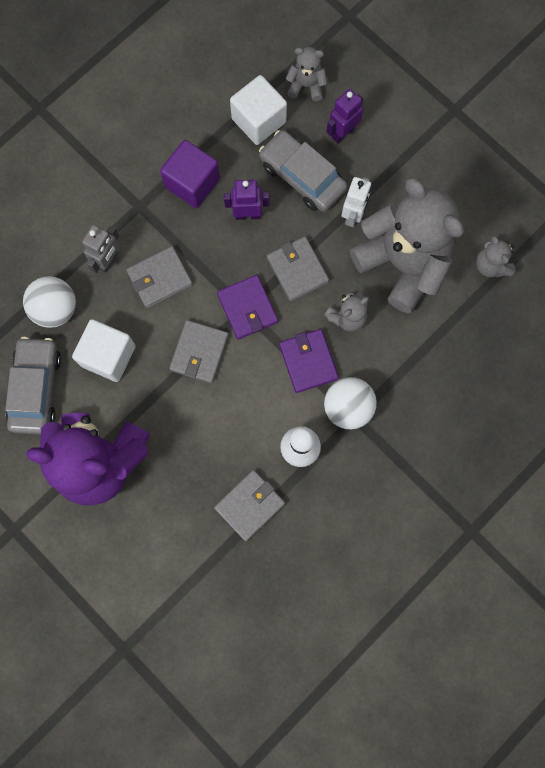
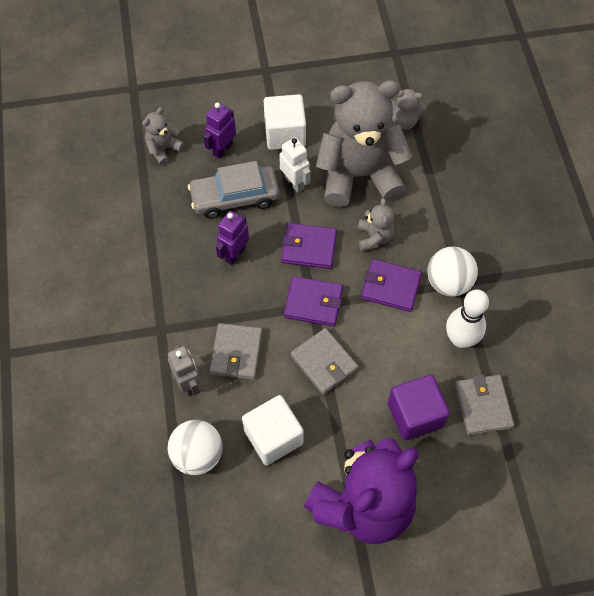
camera: 55 degrees left, 15 degrees down
grey car [5,337,61,435] -> none
purple cube [160,140,220,208] -> purple cube moved to [388,375,450,440]
white cube [230,75,287,145] -> white cube moved to [264,94,306,150]
grey wallet [267,236,329,301] -> purple wallet [281,223,337,269]
purple robot [326,89,364,143] -> purple robot turned 45 degrees clockwise [203,102,236,159]

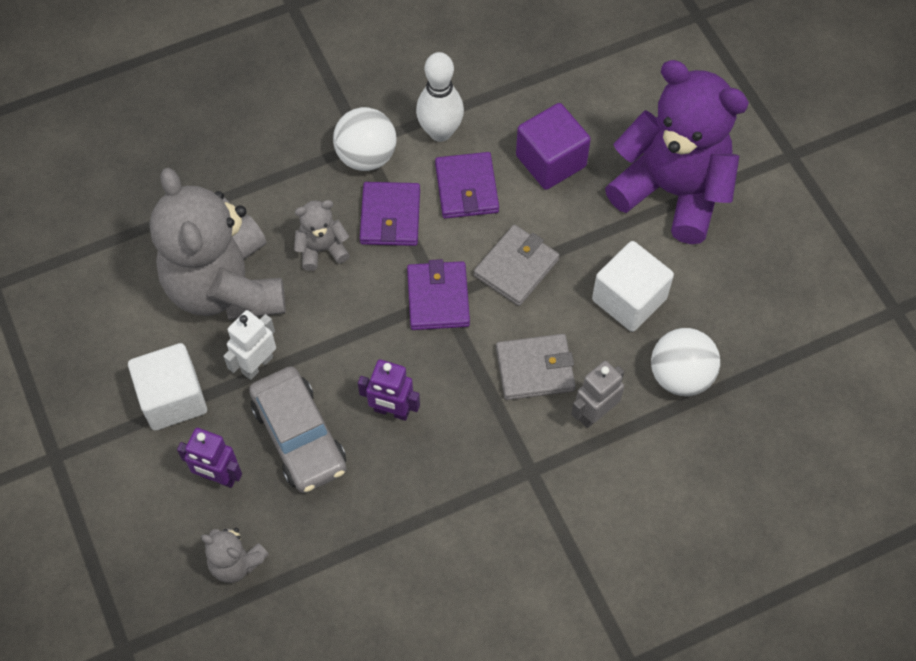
camera: 105 degrees left, 0 degrees up
purple wallet [281,223,337,269] -> purple wallet moved to [435,152,499,219]
grey teddy bear [391,88,426,130] -> none
grey wallet [455,375,514,435] -> none

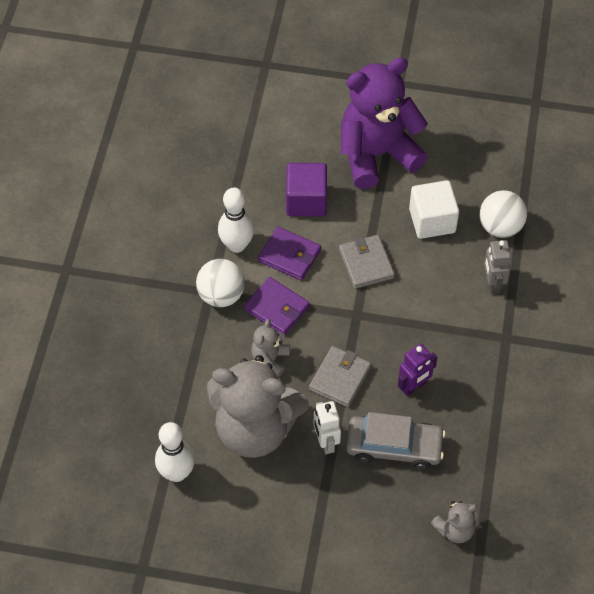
camera: 55 degrees left, 5 degrees down
white cube [128,343,207,430] -> none
purple robot [177,428,242,488] -> none
purple wallet [407,259,470,330] -> none
grey wallet [496,334,576,400] -> grey wallet moved to [309,346,371,407]
none -> white bowling pin [155,422,195,482]

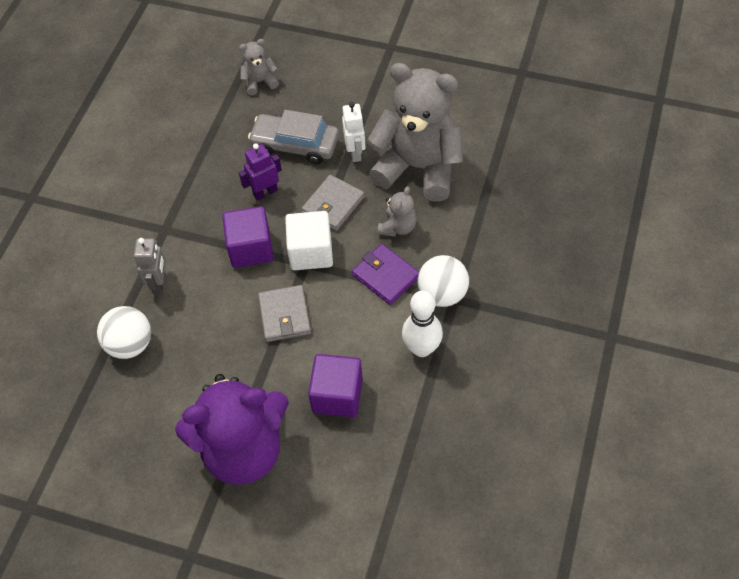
camera: 170 degrees left, 0 degrees up
white bowling pin [155,422,195,482] -> none
purple wallet [258,227,321,281] -> none
white cube [409,180,459,239] -> white cube moved to [285,211,333,270]
none -> purple cube [222,206,274,268]

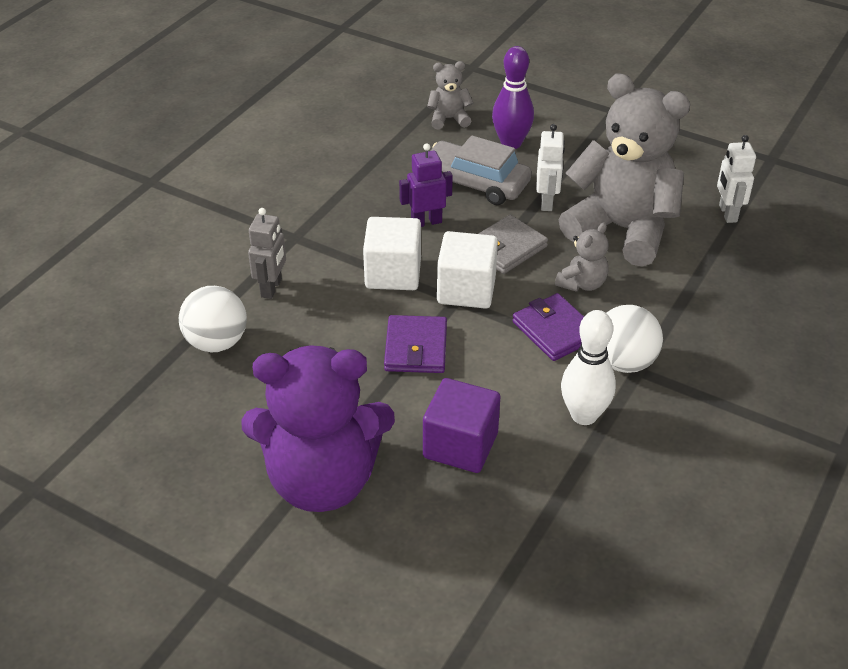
camera: 10 degrees right, 15 degrees down
purple cube [222,206,274,268] -> white cube [363,217,421,290]
grey wallet [258,285,311,342] -> purple wallet [384,315,447,373]
none -> purple bowling pin [492,46,534,149]
none -> white robot [717,135,756,223]

